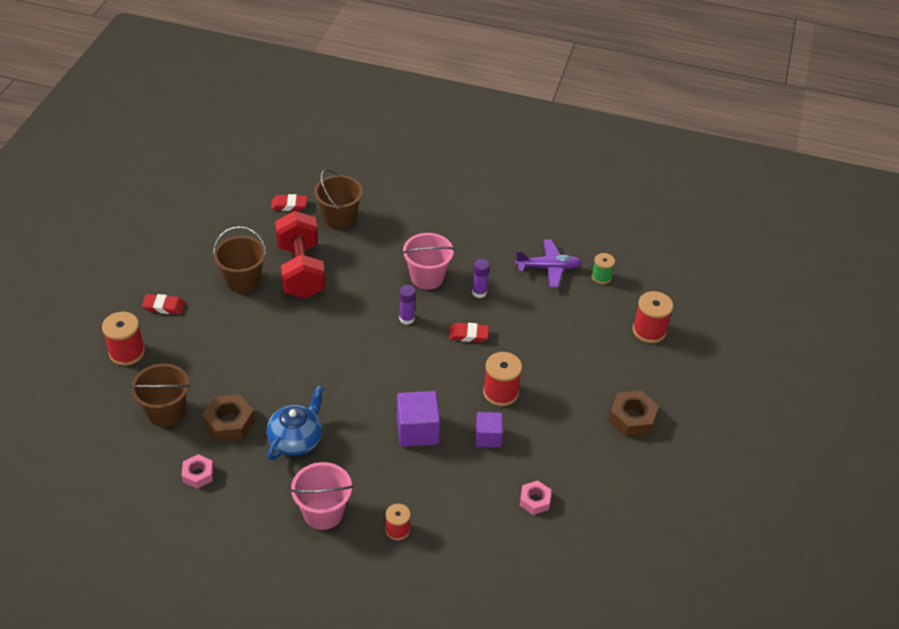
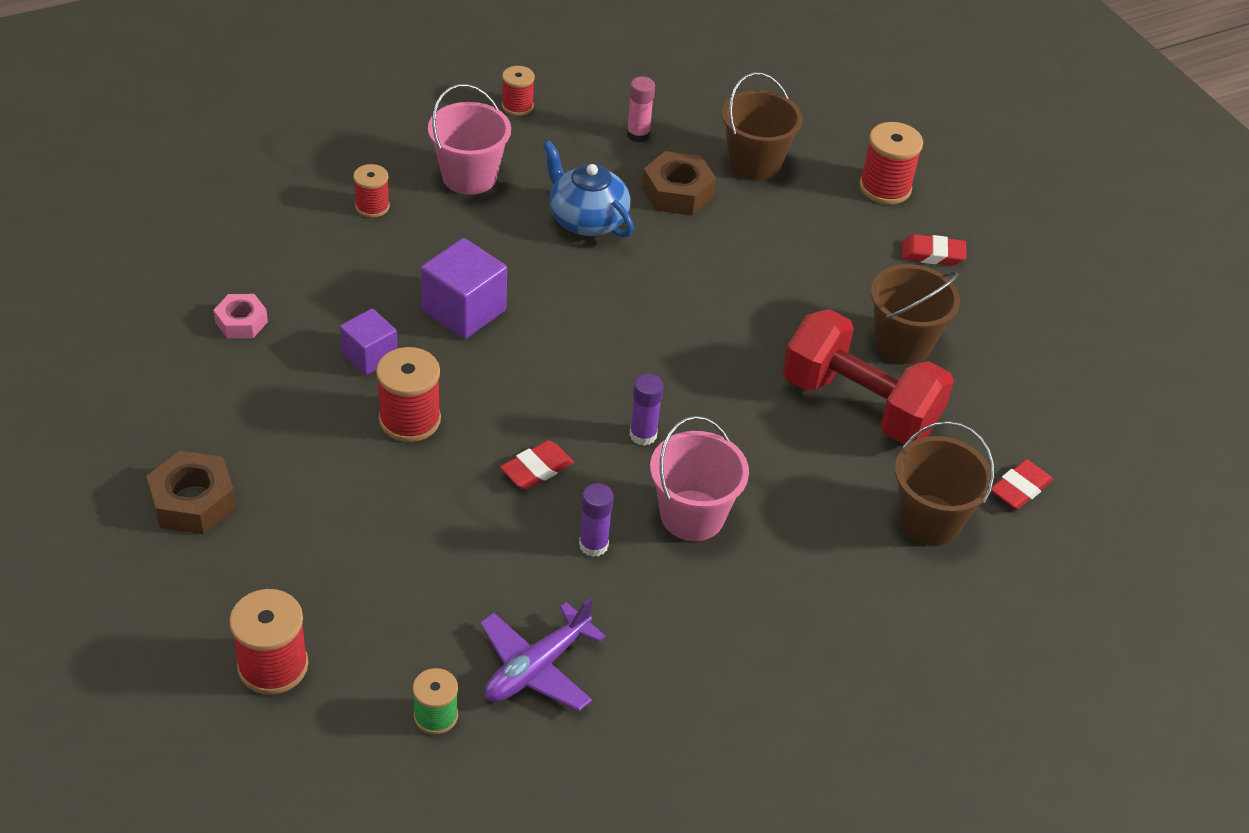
camera: 135 degrees right, 0 degrees up
red eraser [142,294,185,314] -> red eraser turned 45 degrees clockwise [902,234,966,266]
pink nut [181,454,214,489] -> pink glue stick [627,77,655,143]
blue teapot [266,385,323,460] -> blue teapot turned 150 degrees clockwise [543,141,634,238]
none -> red spool [502,66,535,116]

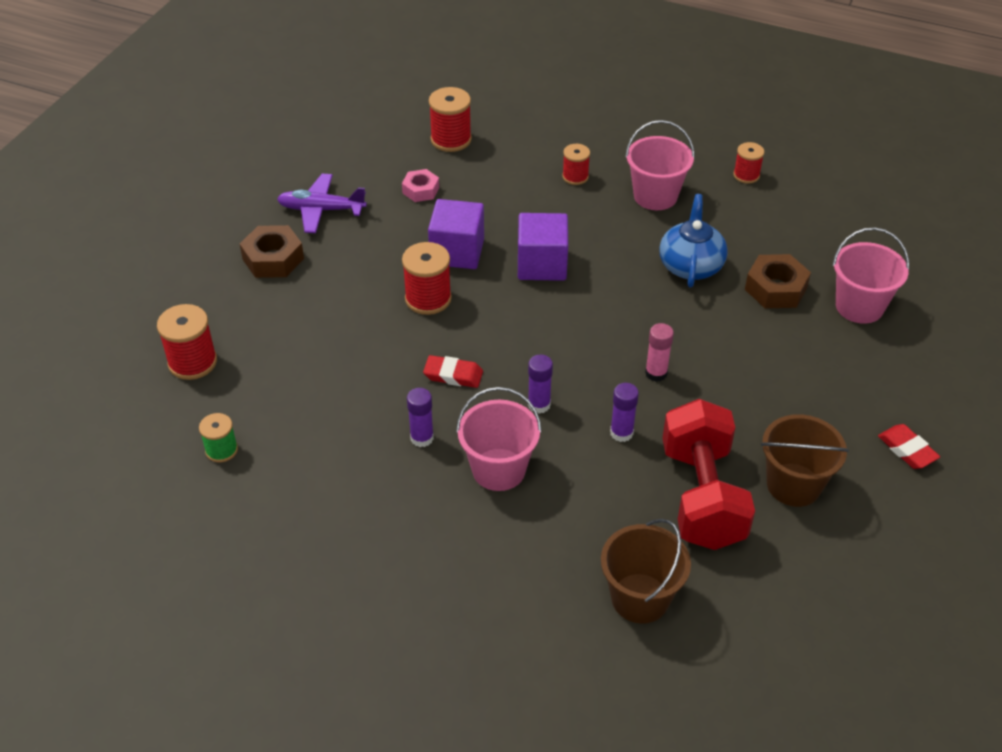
camera: 55 degrees right, 0 degrees up
purple cube [340,309,397,375] -> purple cube [428,199,484,269], size x1.55
purple plane [481,597,606,711] -> purple plane moved to [277,174,367,233]
pink glue stick [627,77,655,143] -> pink glue stick moved to [645,323,674,382]
brown bucket [722,72,803,181] -> pink bucket [832,227,909,324]
red spool [859,122,923,204] -> red spool moved to [429,87,472,152]
red eraser [991,459,1053,510] -> none
none -> purple glue stick [610,383,639,442]

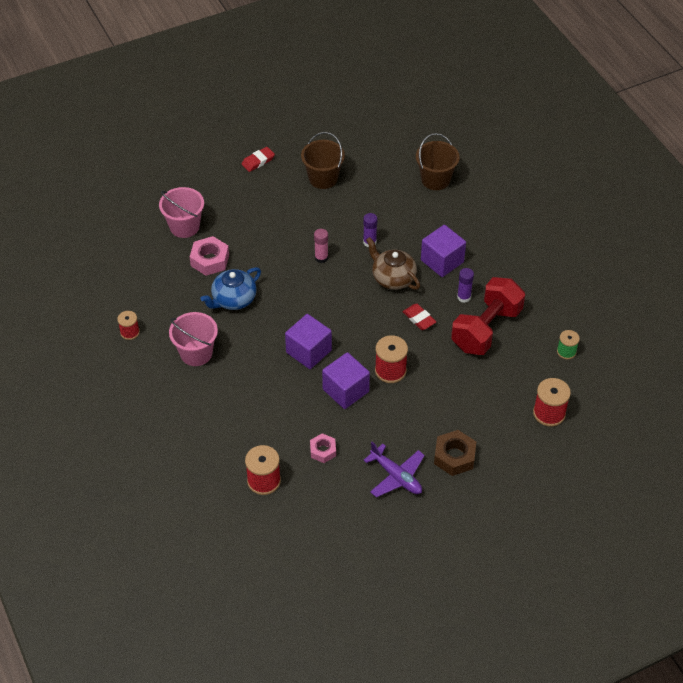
camera: 140 degrees left, 5 degrees up
pink bucket [456,387,542,491] -> purple cube [421,225,466,277]
purple glue stick [528,355,553,414] -> brown teapot [366,237,420,290]
red spool [562,144,590,185] -> none
red dumbbell [662,399,755,550] -> red dumbbell moved to [451,277,525,355]
brown nut [745,254,811,308] -> pink nut [190,236,229,276]
red eraser [878,424,940,469] -> red eraser turned 45 degrees clockwise [242,147,275,172]

